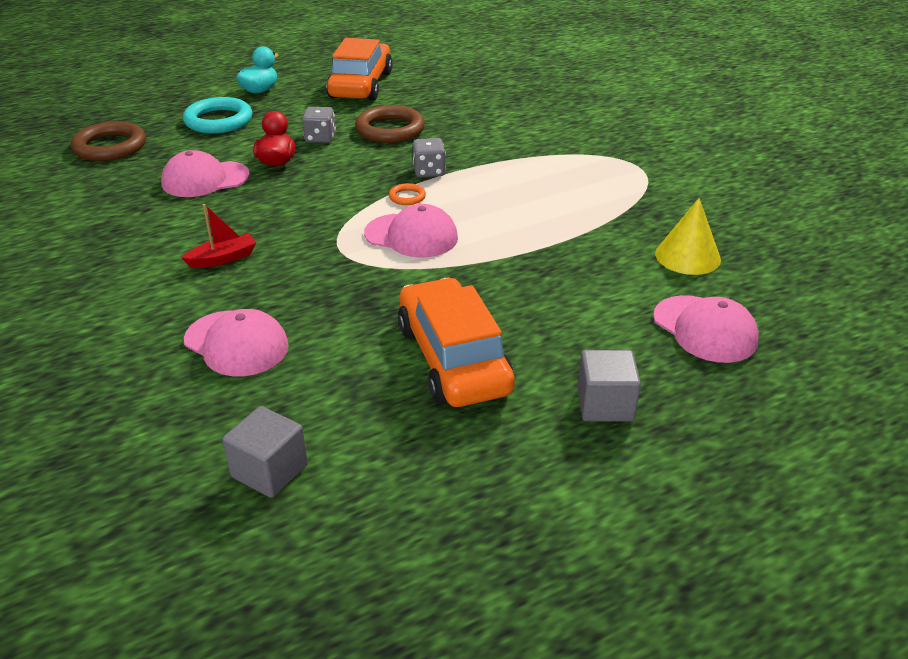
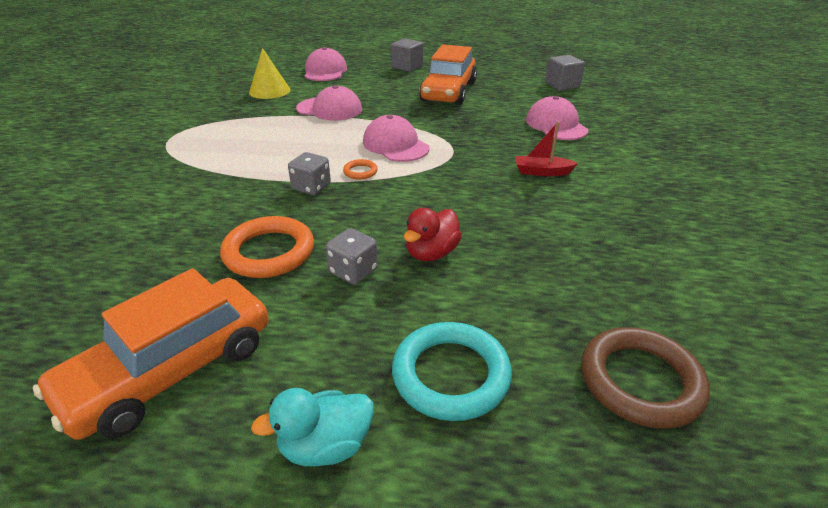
camera: 145 degrees left, 0 degrees up
pink cap [161,150,250,197] -> pink cap moved to [296,85,362,121]
brown ring [355,105,425,143] -> orange ring [220,216,314,278]

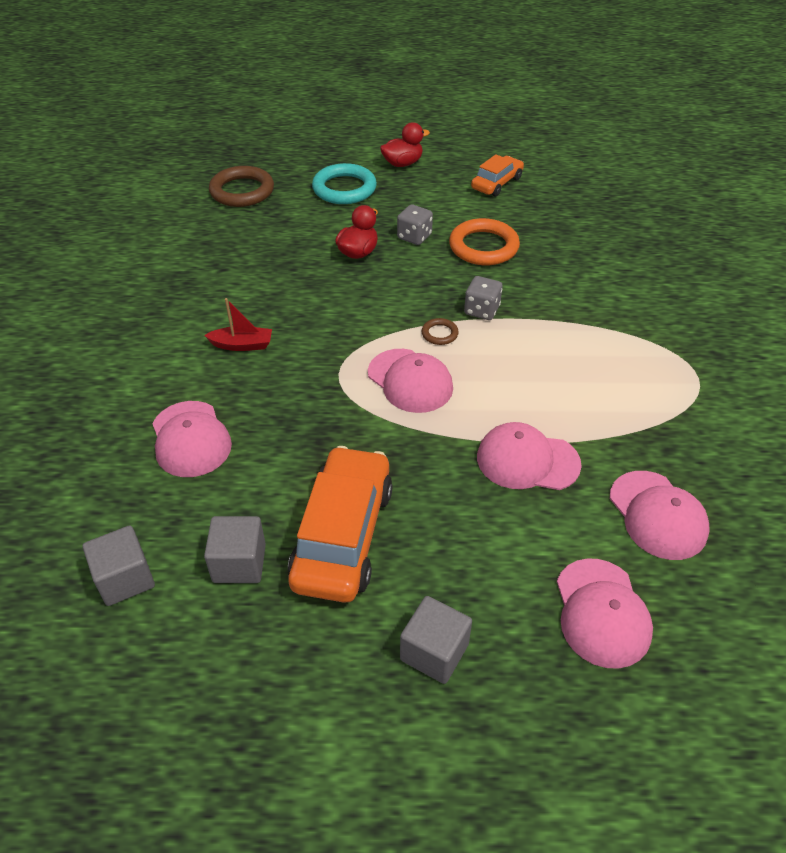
camera: 175 degrees right, 10 degrees up
orange car [33,268,269,440] -> orange car [471,154,524,196], size x0.58
yellow cone [249,48,290,99] -> pink cap [610,471,709,560]
turquoise duck [251,388,374,466] -> red duck [380,122,430,167]
orange ring [343,159,378,179] -> brown ring [422,318,459,345]
none -> grey cube [204,516,266,583]

